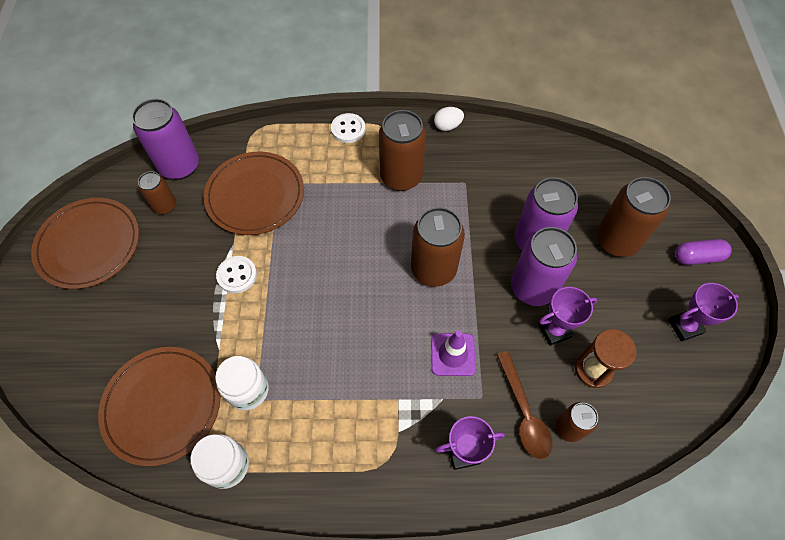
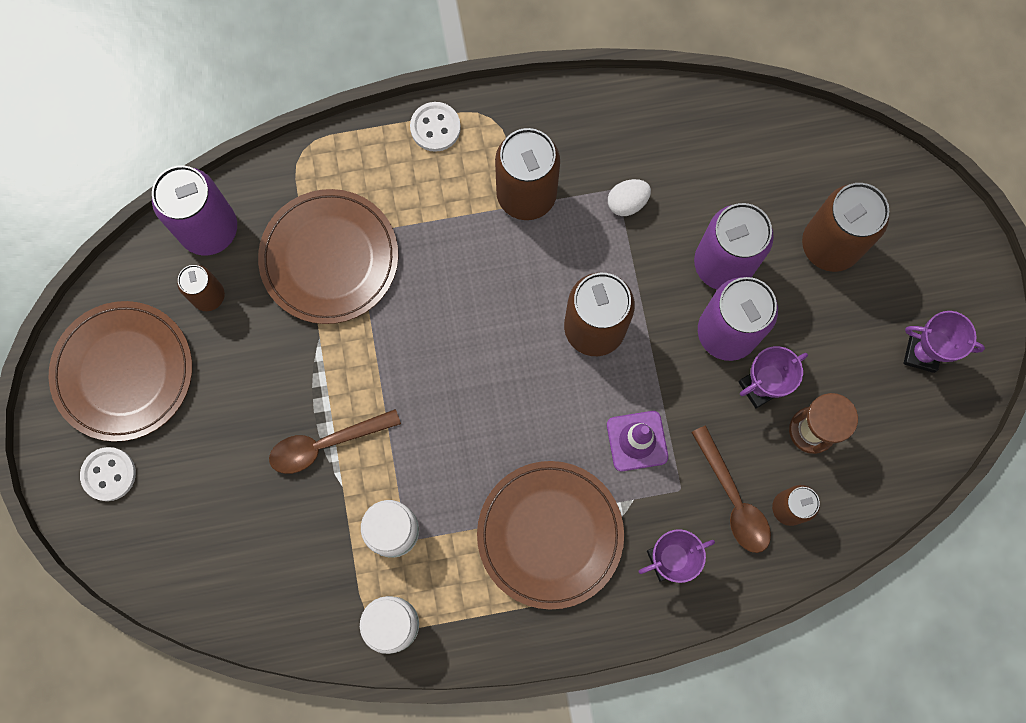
camera: 10 degrees left, 15 degrees up
brown plate [98,347,221,466] -> brown plate moved to [477,461,624,610]
white button [216,256,257,293] -> white button moved to [80,447,136,501]
white egg [434,107,464,131] -> white egg moved to [608,179,651,216]
purple trophy [668,283,739,342] -> purple trophy turned 45 degrees clockwise [903,311,985,373]
purple capsule [675,239,732,265] -> none
none -> brown spoon [269,409,401,474]

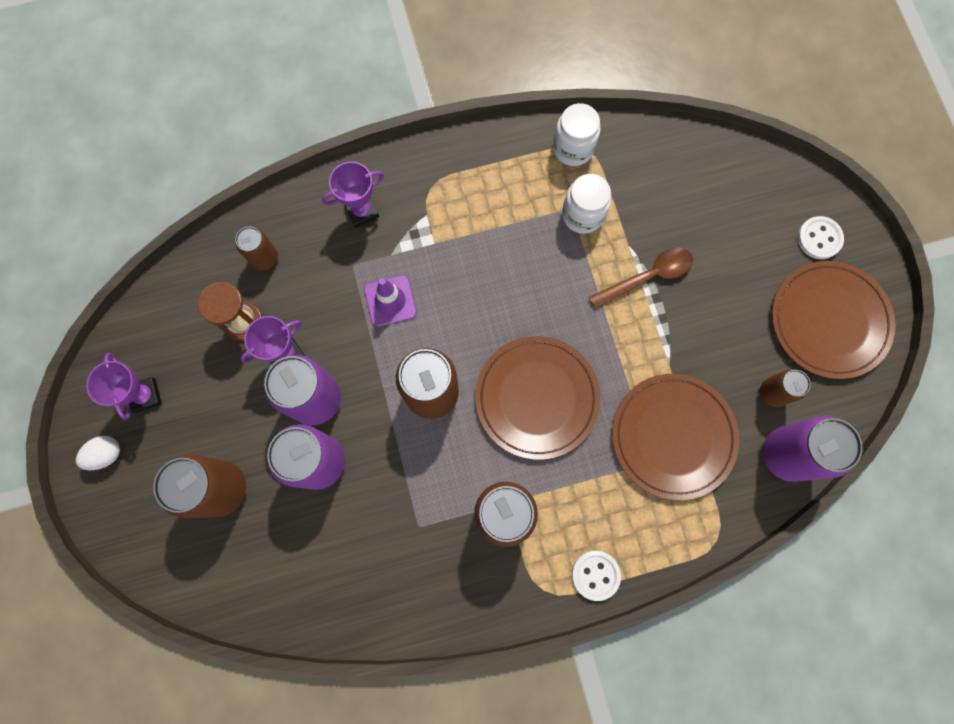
camera: 175 degrees right, 0 degrees up
brown plate [477,461,624,610] -> brown plate moved to [475,336,600,460]
white egg [608,179,651,216] -> white egg moved to [76,436,120,470]
brown spoon [691,426,771,553] -> none
purple trophy [903,311,985,373] -> purple trophy turned 60 degrees clockwise [86,353,162,420]

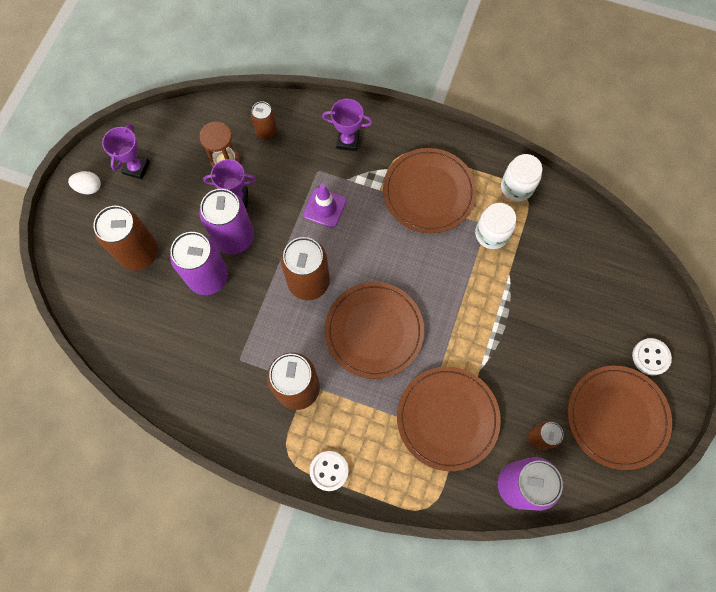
camera: 35 degrees right, 5 degrees down
brown spoon [589,247,693,309] -> none
none -> brown plate [383,148,476,233]

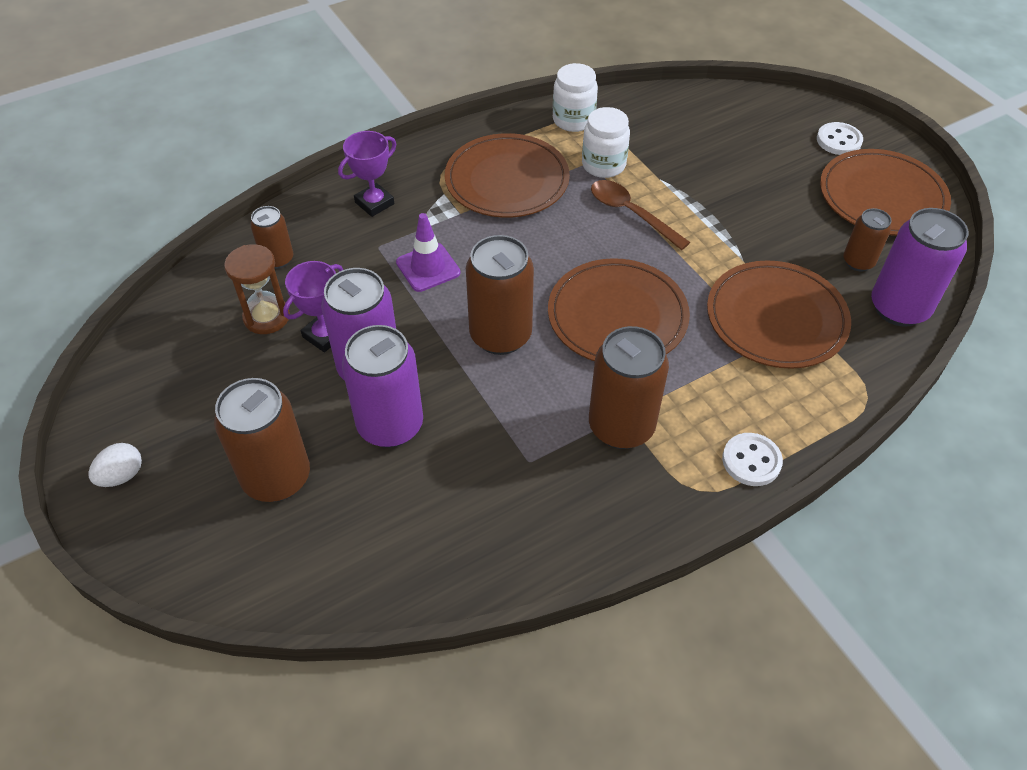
camera: 50 degrees left, 20 degrees down
purple trophy [102,124,150,179] -> none
none -> brown spoon [591,180,690,250]

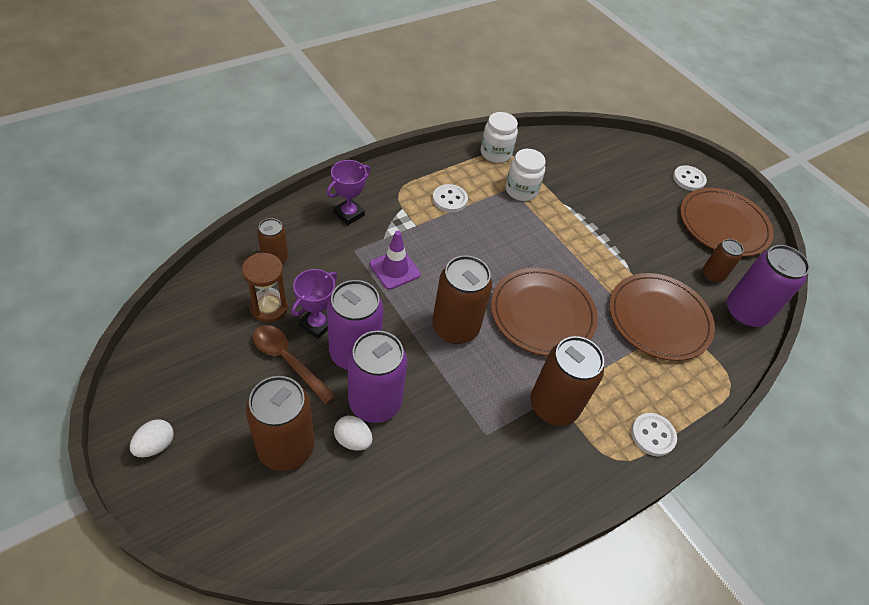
camera: 10 degrees left, 0 degrees up
brown plate [445,133,570,218] -> white button [433,184,468,213]
brown spoon [591,180,690,250] -> brown spoon moved to [253,325,336,404]
none -> white egg [334,416,373,450]

